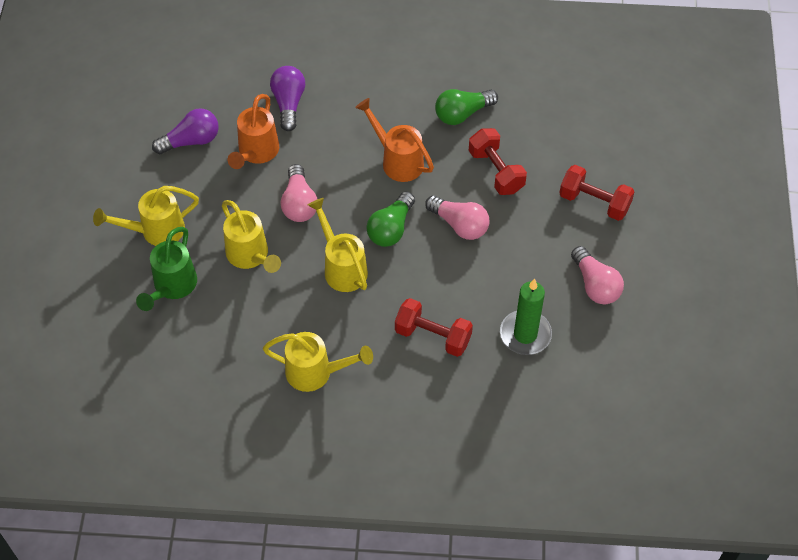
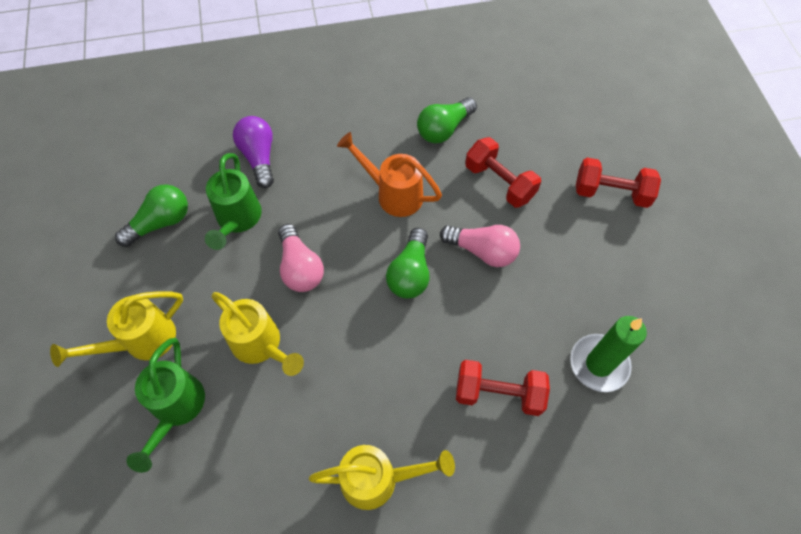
camera: 15 degrees left, 5 degrees up
purple light bulb [152,108,219,154] -> green light bulb [115,184,188,247]
orange watering can [228,94,279,169] -> green watering can [205,153,262,250]
yellow watering can [308,198,368,292] -> none
pink light bulb [571,246,624,304] -> none

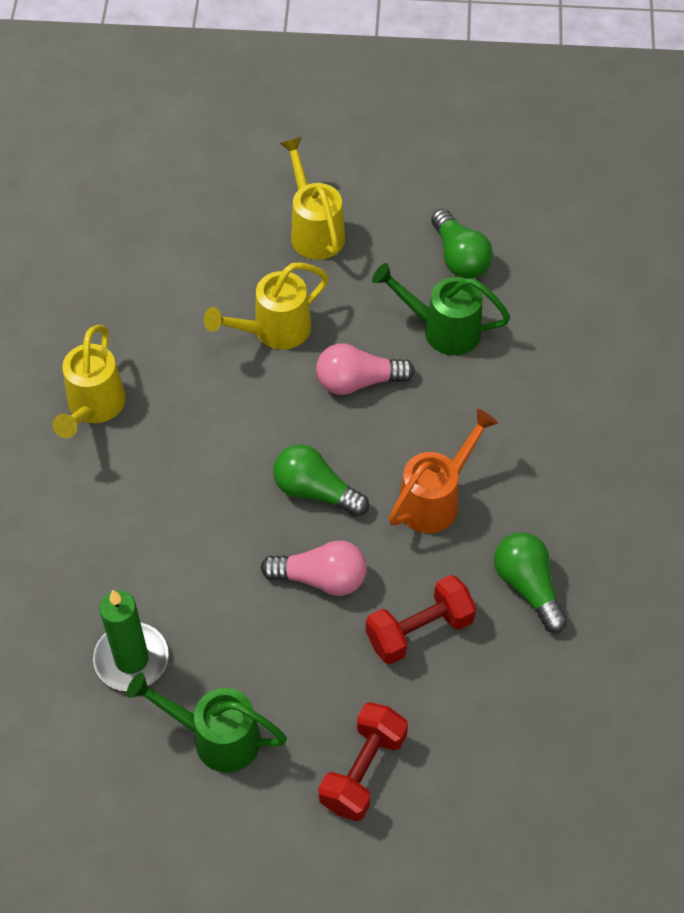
camera: 105 degrees right, 5 degrees down
green watering can [126,338,205,473] -> green watering can moved to [126,673,287,773]
purple light bulb [233,116,274,188] -> none
pink light bulb [440,225,520,267] -> pink light bulb turned 120 degrees counterclockwise [260,540,367,596]
red dumbbell [456,360,550,416] -> none

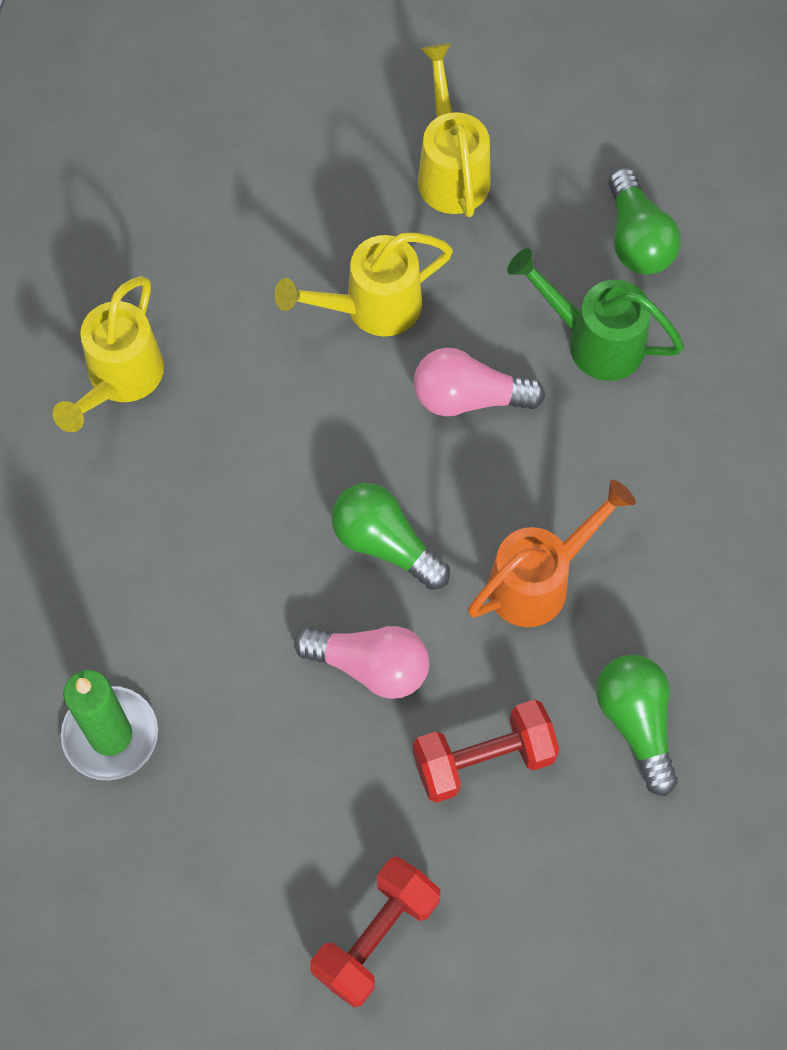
camera: 10 degrees right, 10 degrees up
green watering can [126,673,287,773] -> none

